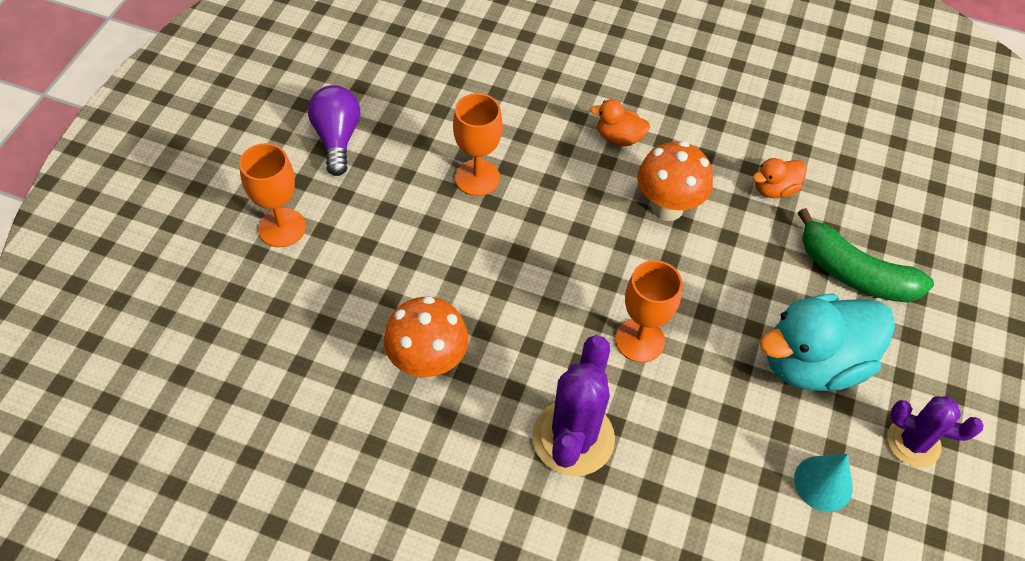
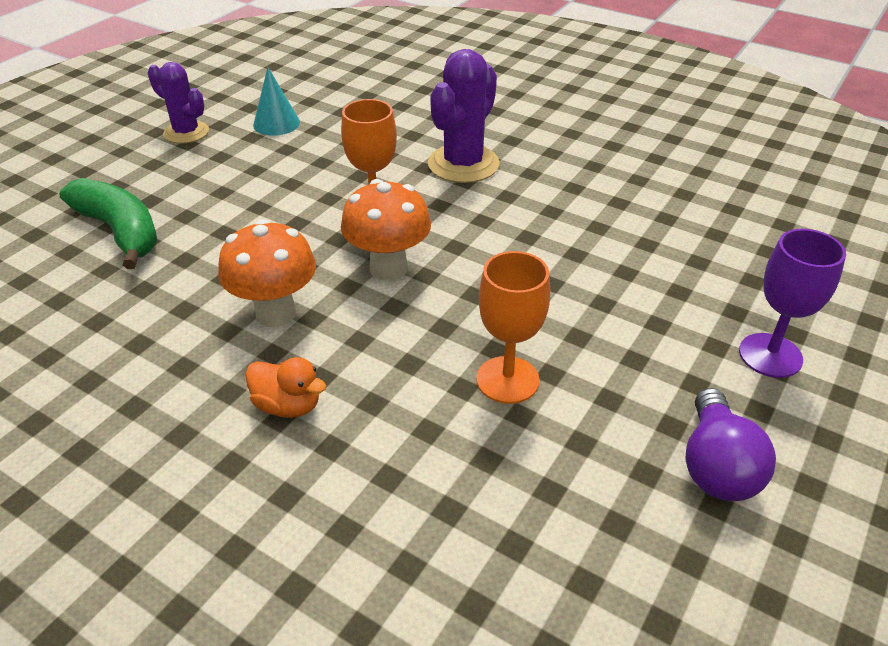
camera: 165 degrees left, 15 degrees down
orange goblet [239,143,306,247] -> purple goblet [739,229,846,378]
orange mushroom [384,296,469,380] -> orange mushroom moved to [341,179,431,281]
orange duck [753,158,807,198] -> none
turquoise duck [760,294,895,391] -> none

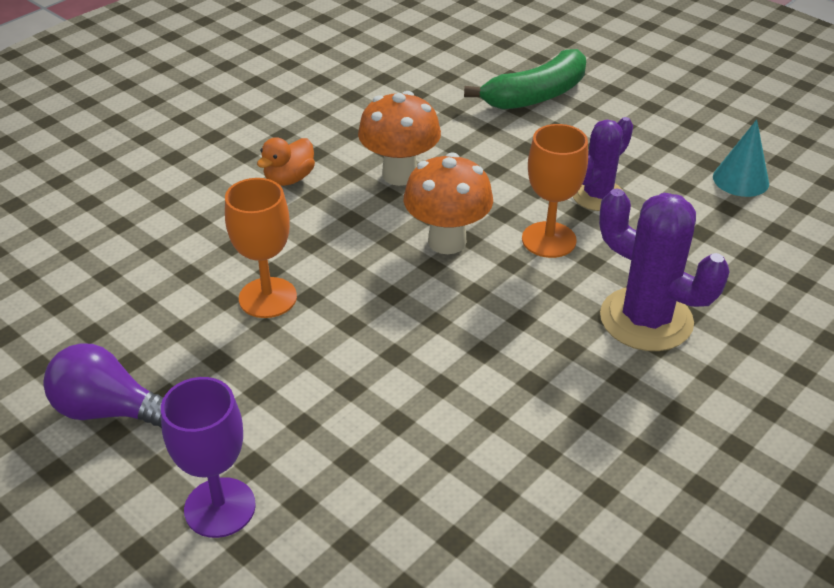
camera: 100 degrees right, 0 degrees up
purple cactus [148,62,209,144] -> purple cactus moved to [573,117,633,211]

